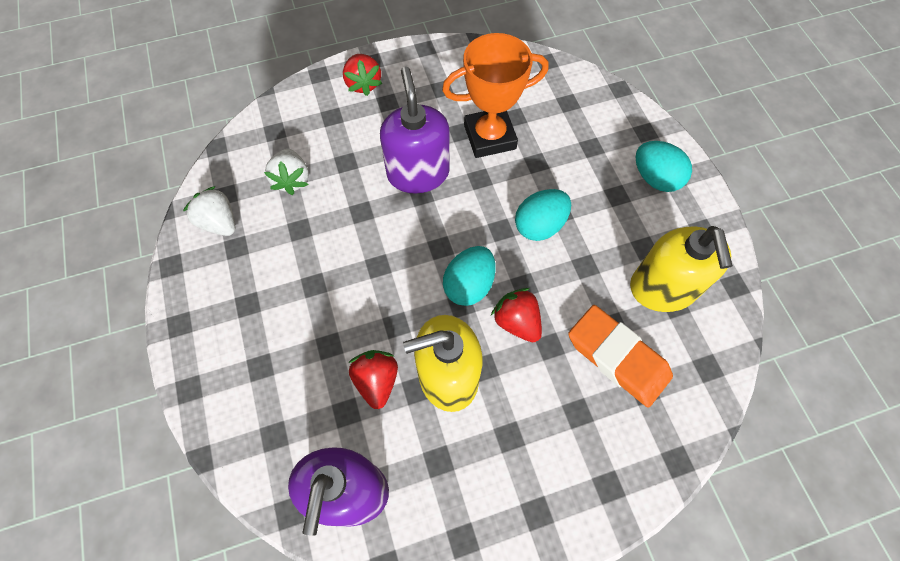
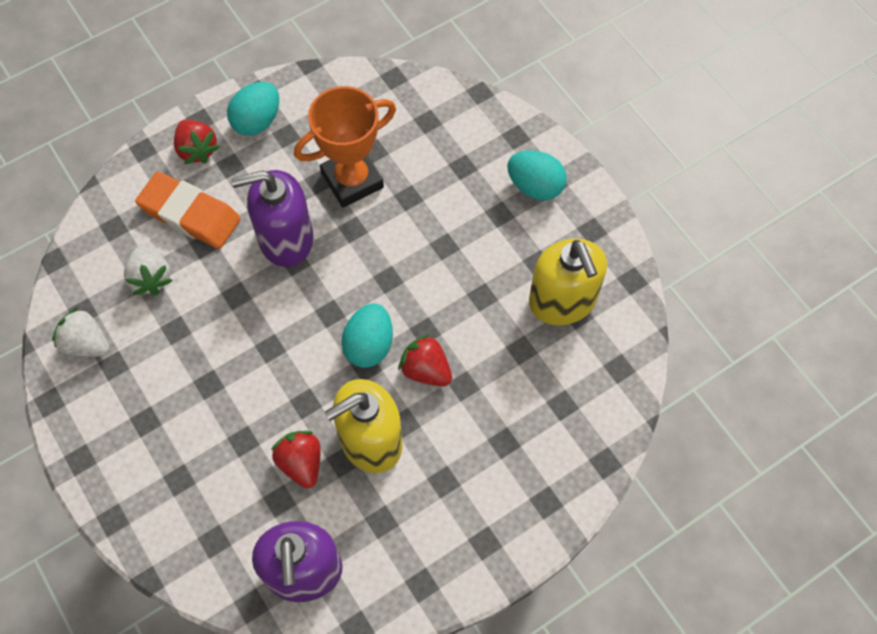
camera: 15 degrees left, 0 degrees up
purple soap dispenser [380,67,450,194] -> purple soap dispenser turned 75 degrees counterclockwise [231,170,313,267]
turquoise egg [515,189,571,241] -> turquoise egg moved to [227,82,279,136]
orange eraser [568,305,673,407] -> orange eraser moved to [135,172,241,249]

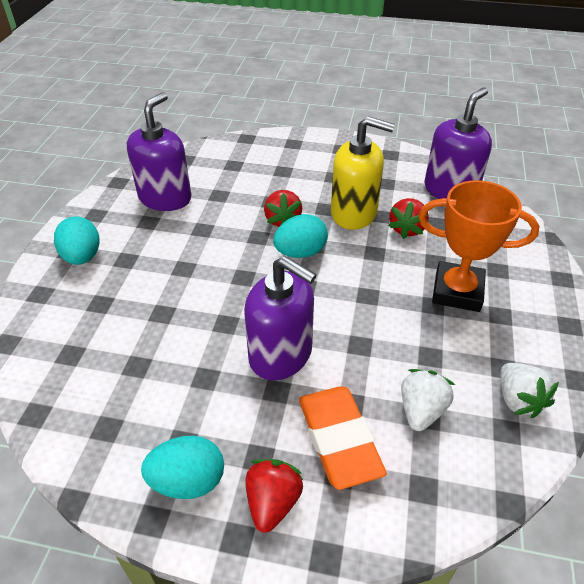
camera: 135 degrees left, 20 degrees down
orange trophy [294,86,396,208] -> orange trophy moved to [418,180,539,312]
yellow soap dispenser [529,238,607,325] -> purple soap dispenser [127,92,191,211]

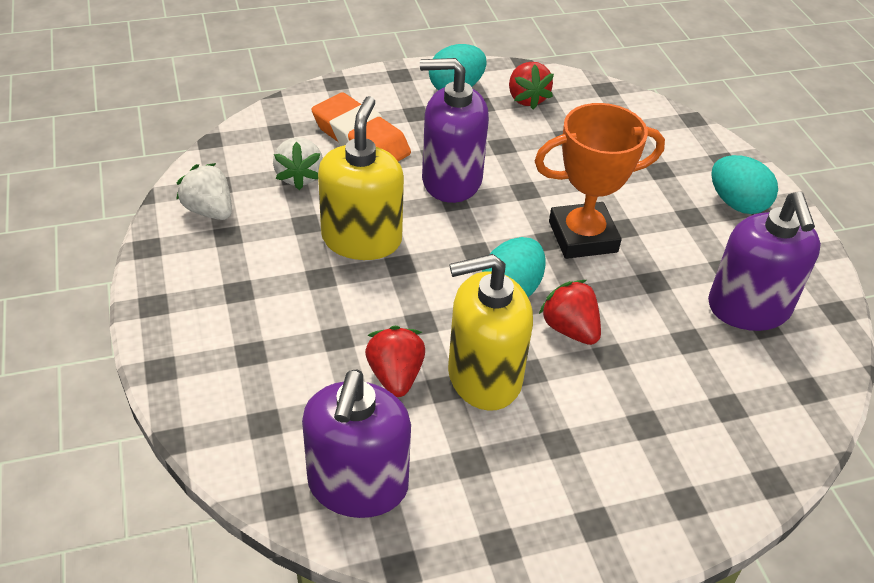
camera: 150 degrees right, 0 degrees up
red strawberry [245,459,303,533] -> red strawberry moved to [509,62,554,109]
orange trophy [418,180,539,312] -> orange trophy moved to [535,103,665,259]
none -> yellow soap dispenser [318,96,404,260]

